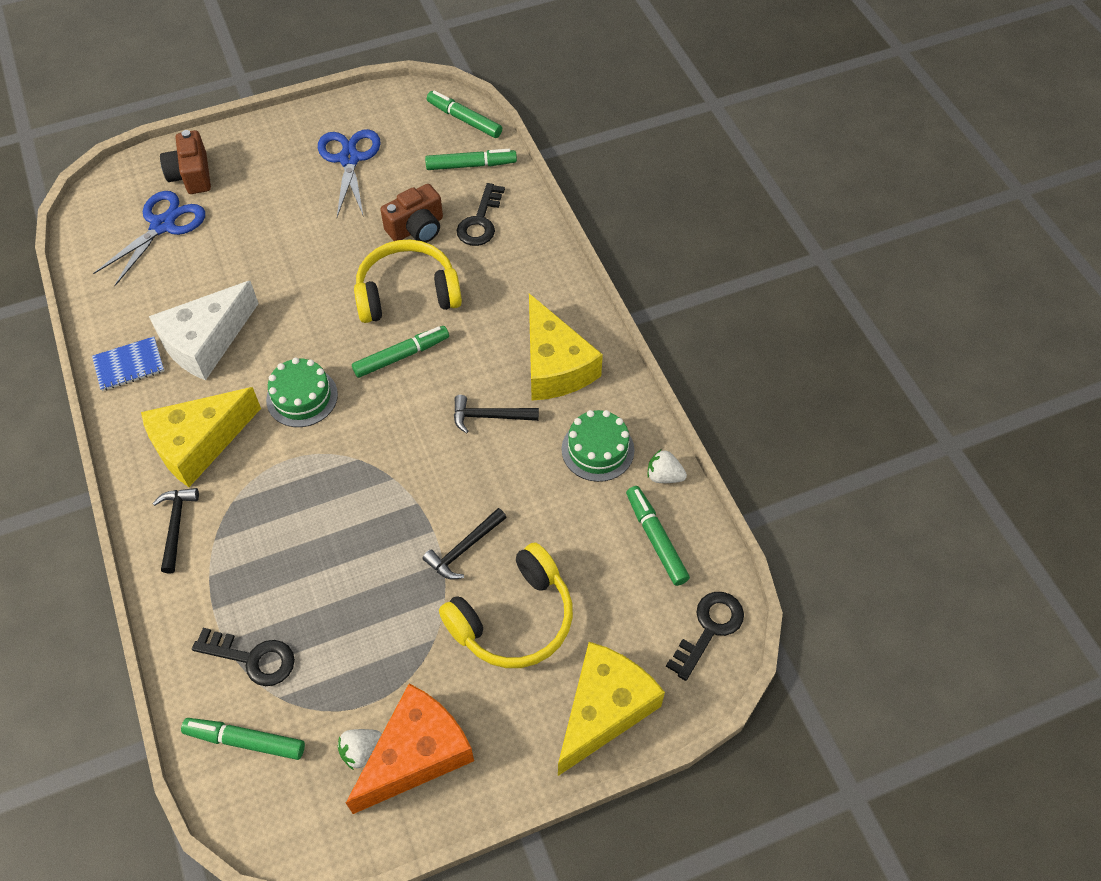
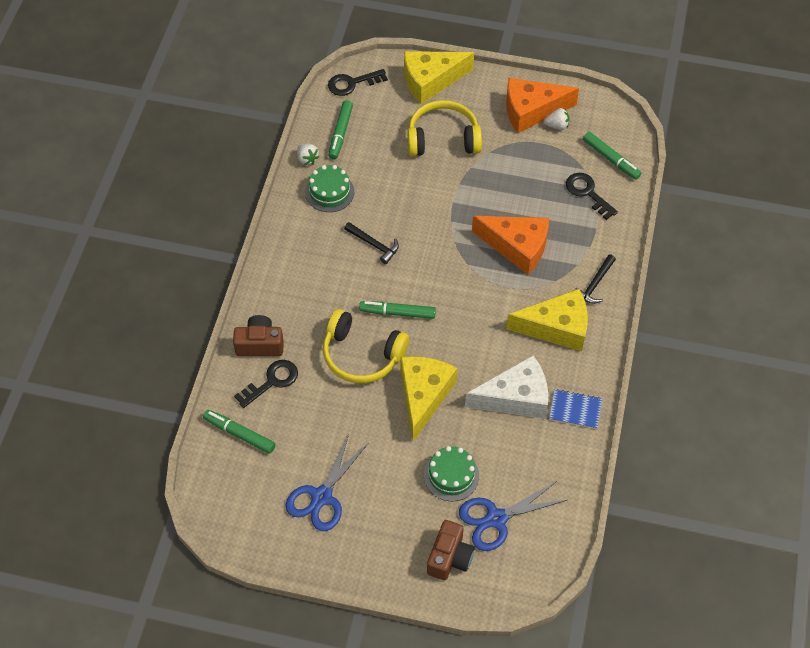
camera: 145 degrees left, 0 degrees up
green cake [266,357,338,427] -> green cake moved to [424,446,479,501]
brown camera [380,184,443,243] -> brown camera moved to [233,315,284,356]
black hammer [422,508,507,580] -> none
green marker [427,90,502,138] -> none
yellow cheese [529,293,603,400] -> yellow cheese moved to [400,356,457,441]
none -> orange cheese [472,216,549,275]

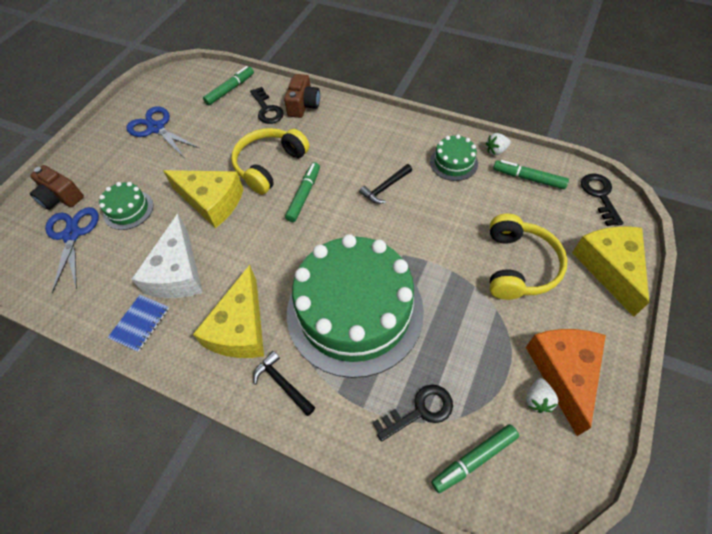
camera: 105 degrees right, 0 degrees up
orange cheese [472,216,549,275] -> green cake [287,234,424,378]

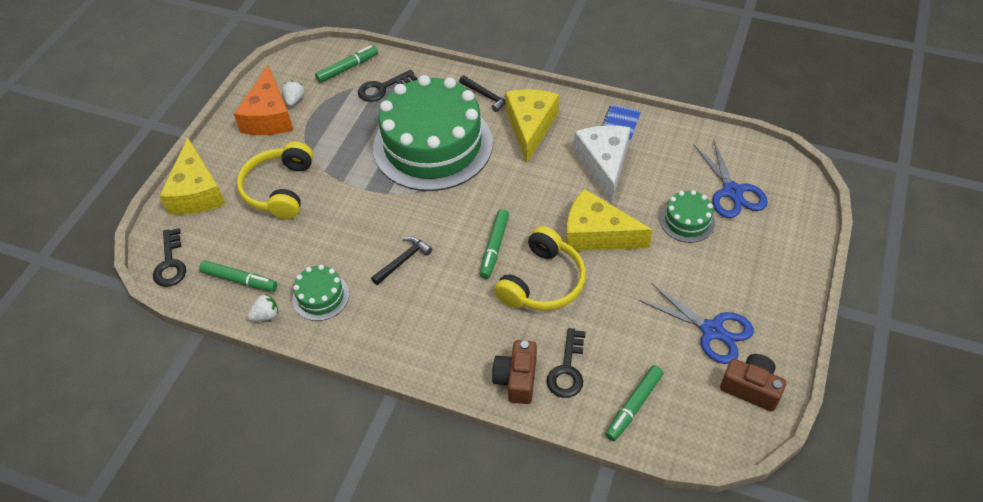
camera: 175 degrees right, 5 degrees down
brown camera [30,165,84,210] -> brown camera moved to [720,354,786,411]
black key [250,87,284,124] -> black key turned 135 degrees counterclockwise [547,328,586,398]

